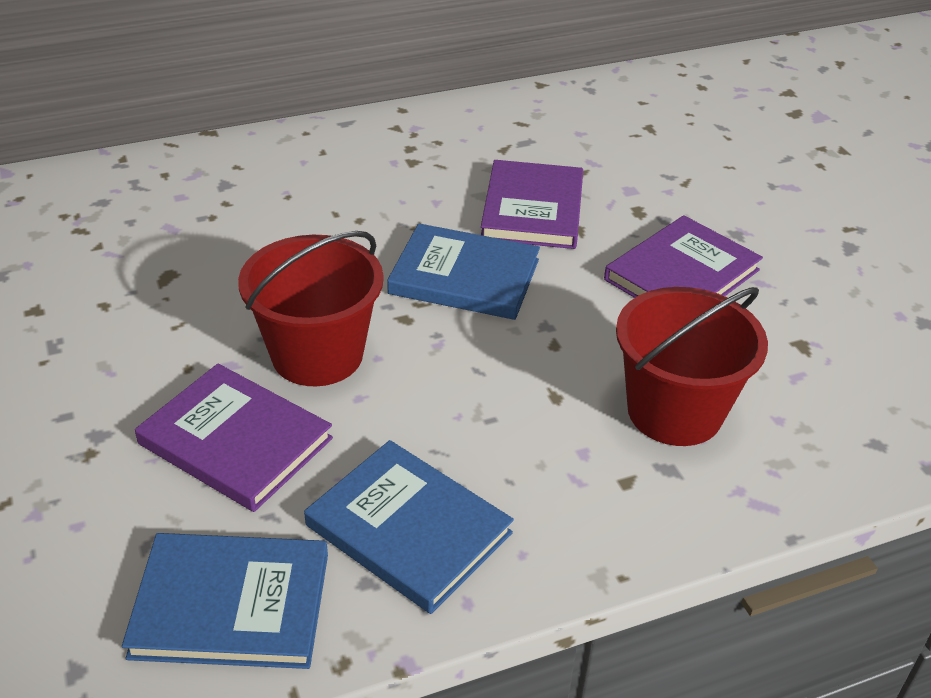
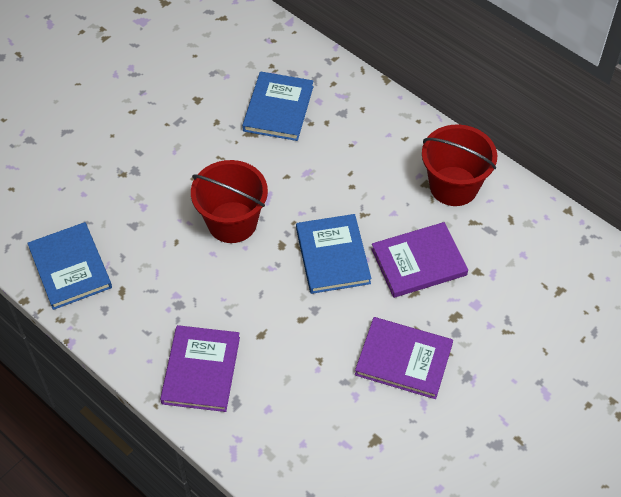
camera: 65 degrees right, 15 degrees up
purple book [135,364,333,512] -> purple book moved to [160,325,240,412]
blue book [304,440,514,614] -> blue book moved to [242,71,313,141]
red bucket [616,287,768,446] -> red bucket moved to [422,124,497,206]

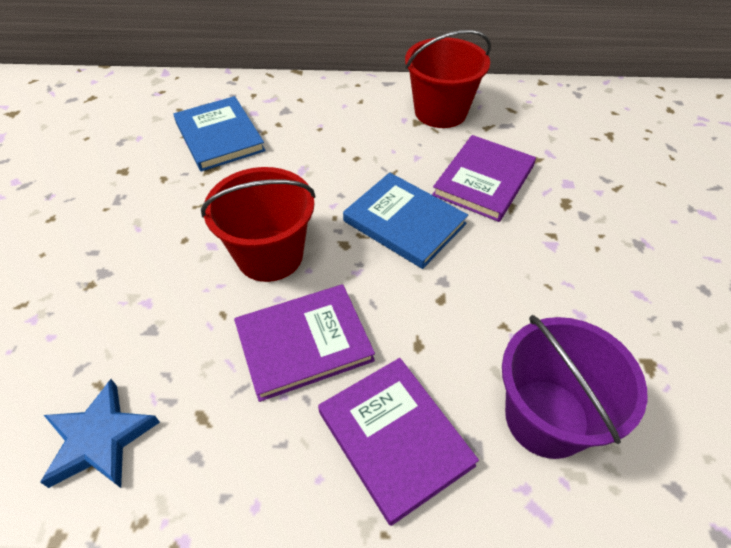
camera: 40 degrees left, 5 degrees down
blue book [27,222,112,310] -> blue star [40,379,160,488]
purple book [355,317,453,399] -> purple book moved to [234,284,375,402]
none -> purple bucket [502,315,647,459]

